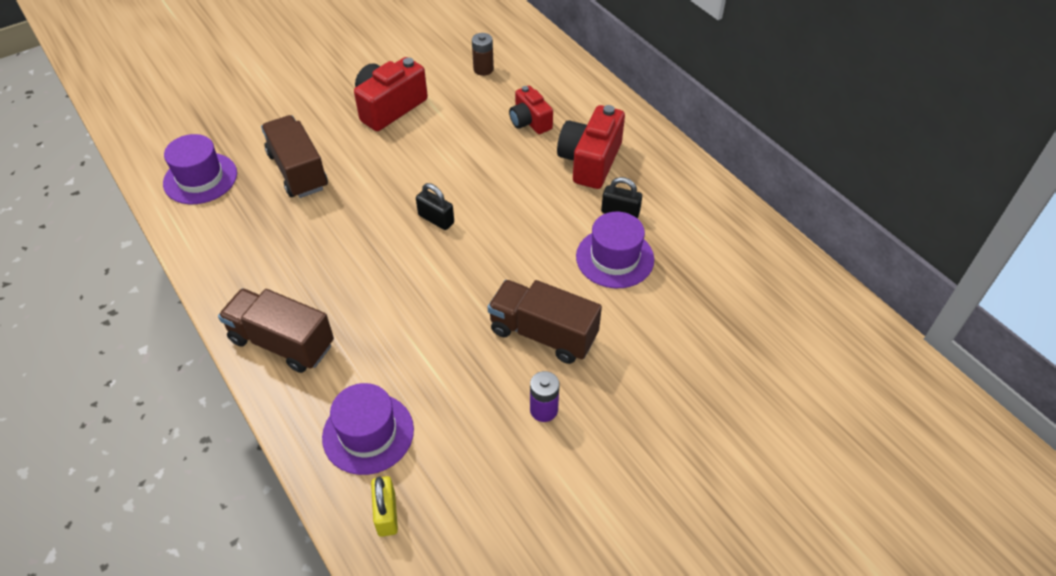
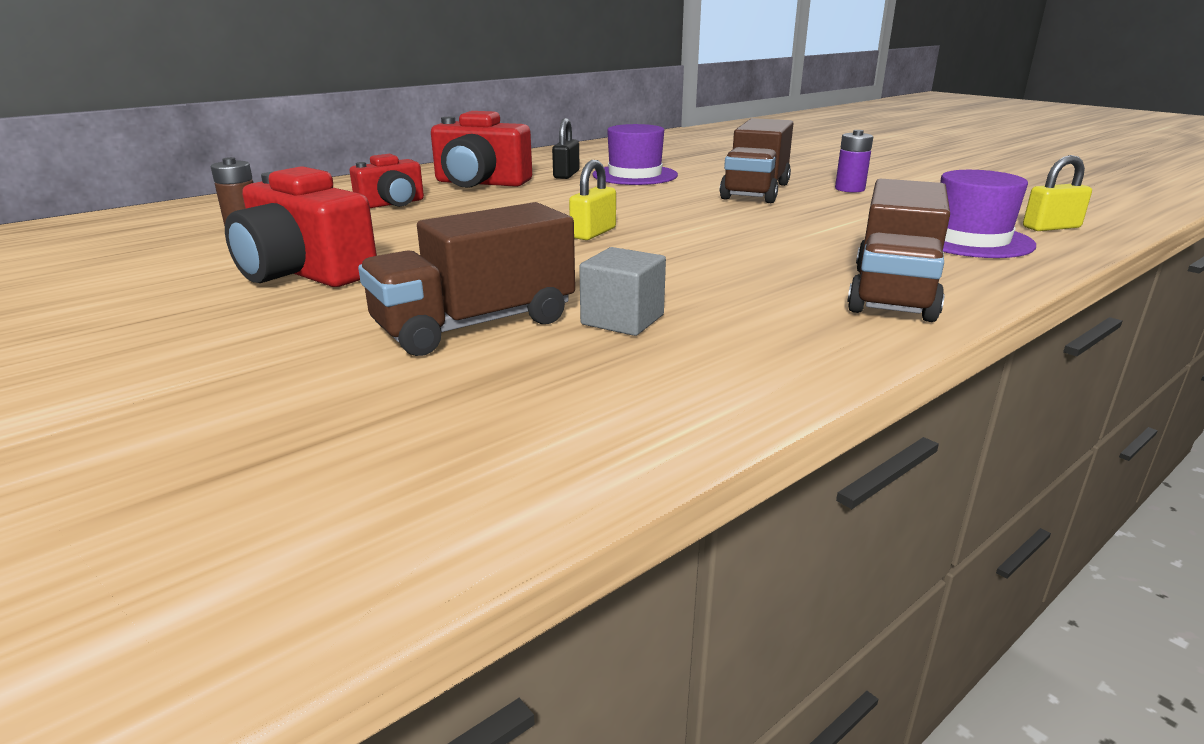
camera: 95 degrees left, 25 degrees down
purple hat [163,134,237,204] -> none
black padlock [416,183,454,230] -> yellow padlock [569,160,616,240]
none -> grey cube [579,247,666,336]

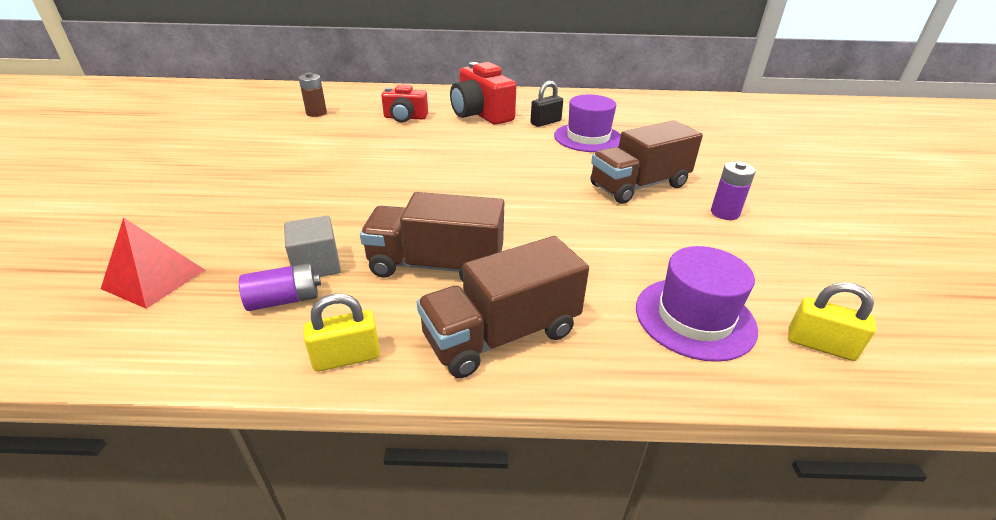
camera: 40 degrees right, 10 degrees up
red camera [225,166,377,287] -> none
brown truck [358,202,575,356] -> brown truck moved to [360,192,504,281]
yellow padlock [569,160,616,240] -> yellow padlock moved to [304,293,380,372]
none -> red pyramid [101,217,205,309]
none -> purple battery [239,263,321,311]

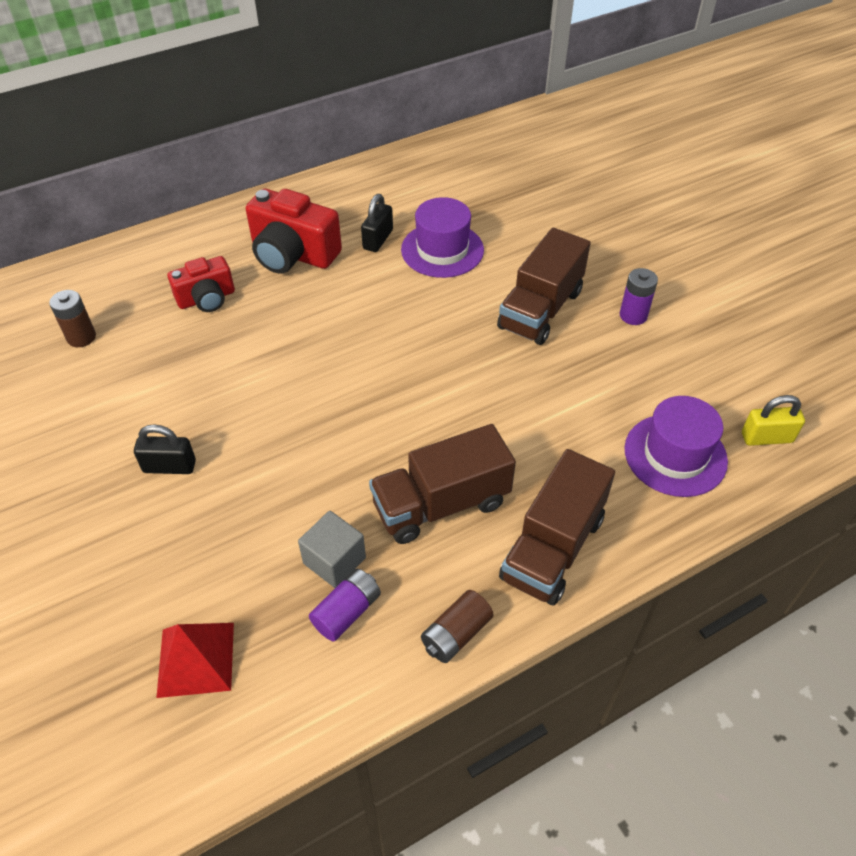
camera: 30 degrees left, 15 degrees up
yellow padlock [304,293,380,372] -> brown battery [421,590,494,663]
none -> black padlock [134,424,196,474]

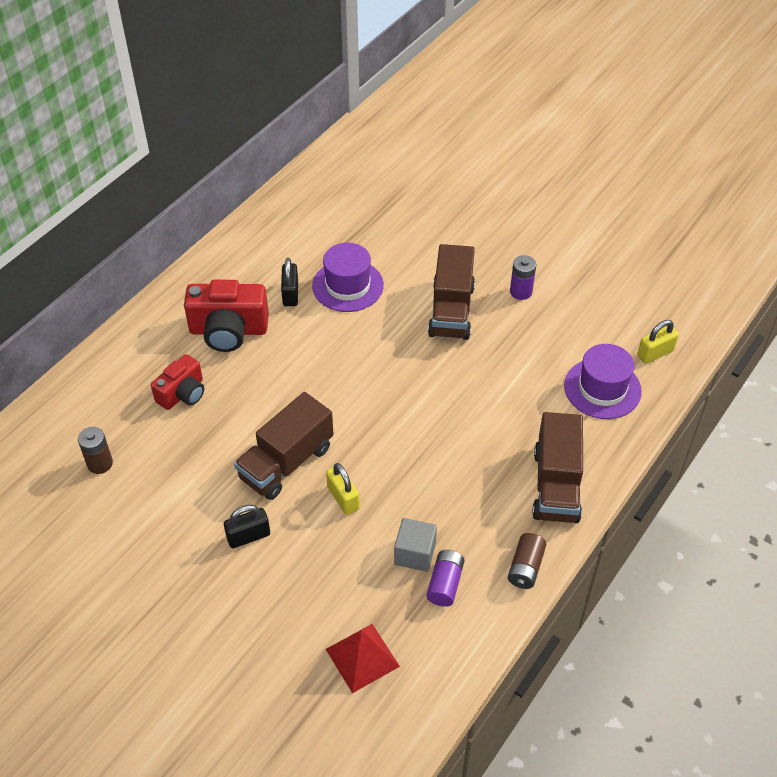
camera: 25 degrees left, 0 degrees up
brown truck [369,424,516,544] -> brown truck moved to [234,392,334,500]
none -> yellow padlock [326,463,360,515]

